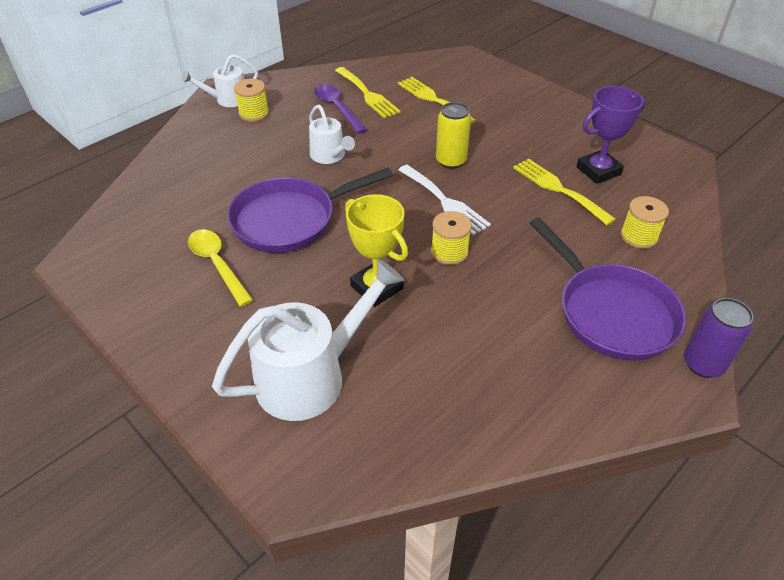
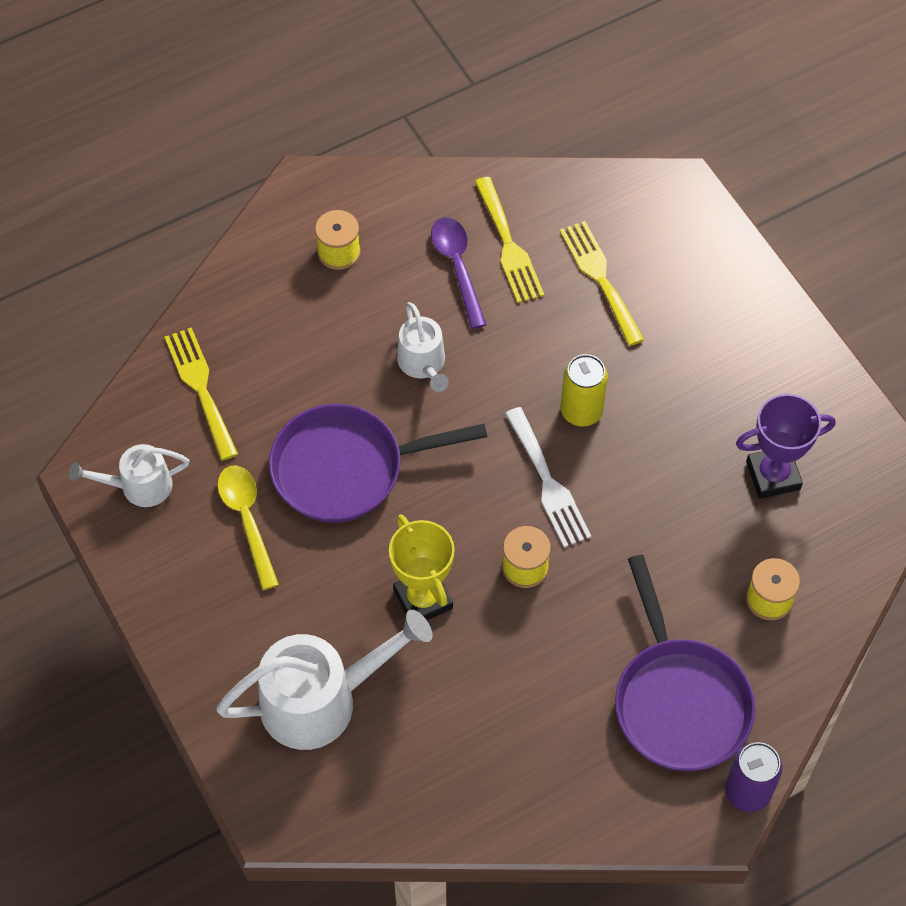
camera: 15 degrees right, 15 degrees up
white watering can [181,54,258,107] -> white watering can moved to [69,444,189,507]
yellow fork [513,159,616,225] -> yellow fork moved to [165,327,238,460]

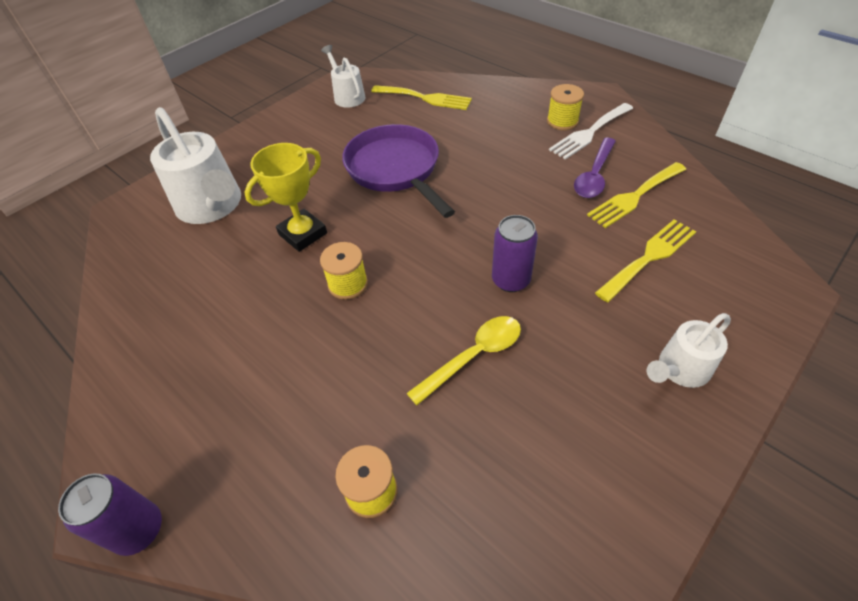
camera: 75 degrees right, 10 degrees down
yellow fork [165,327,238,460] -> yellow fork turned 60 degrees clockwise [371,85,472,110]
yellow spoon [217,465,279,590] -> yellow spoon moved to [406,316,521,405]
white watering can [397,302,449,392] -> white watering can moved to [647,313,731,388]
purple spoon [431,217,487,329] -> purple spoon turned 150 degrees clockwise [574,138,616,198]
white fork [505,407,592,548] -> white fork moved to [549,103,633,160]
yellow can [561,354,608,426] -> purple can [492,215,538,292]
purple pan [615,555,755,771] -> none
purple trophy [736,394,836,499] -> none

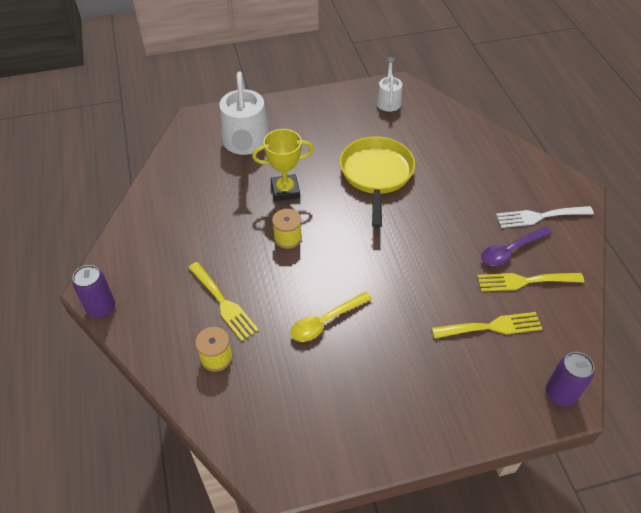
camera: 30 degrees right, 0 degrees up
purple pan [342,124,455,218] -> yellow pan [340,137,415,228]
yellow fork [371,85,472,110] -> yellow fork moved to [188,262,259,341]
yellow spoon [406,316,521,405] -> yellow spoon turned 150 degrees clockwise [291,292,372,342]
purple can [492,215,538,292] -> purple can moved to [546,352,594,407]
yellow spool [547,84,584,130] -> none
white watering can [647,313,731,388] -> none

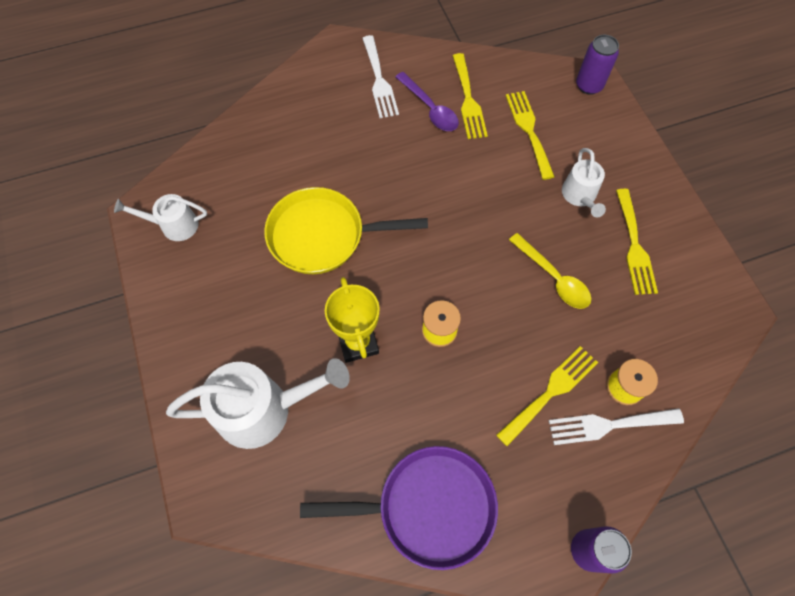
camera: 95 degrees left, 15 degrees up
none -> purple pan [300,446,498,570]
none -> white fork [548,408,684,445]
none -> white watering can [562,148,606,217]
none -> yellow fork [616,189,658,295]

